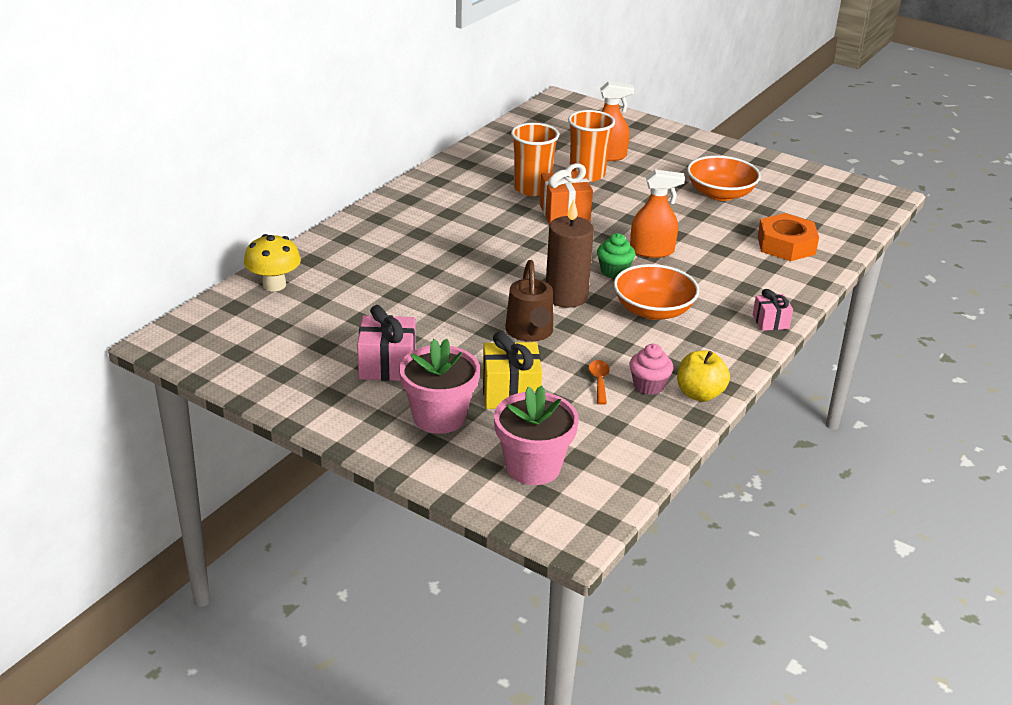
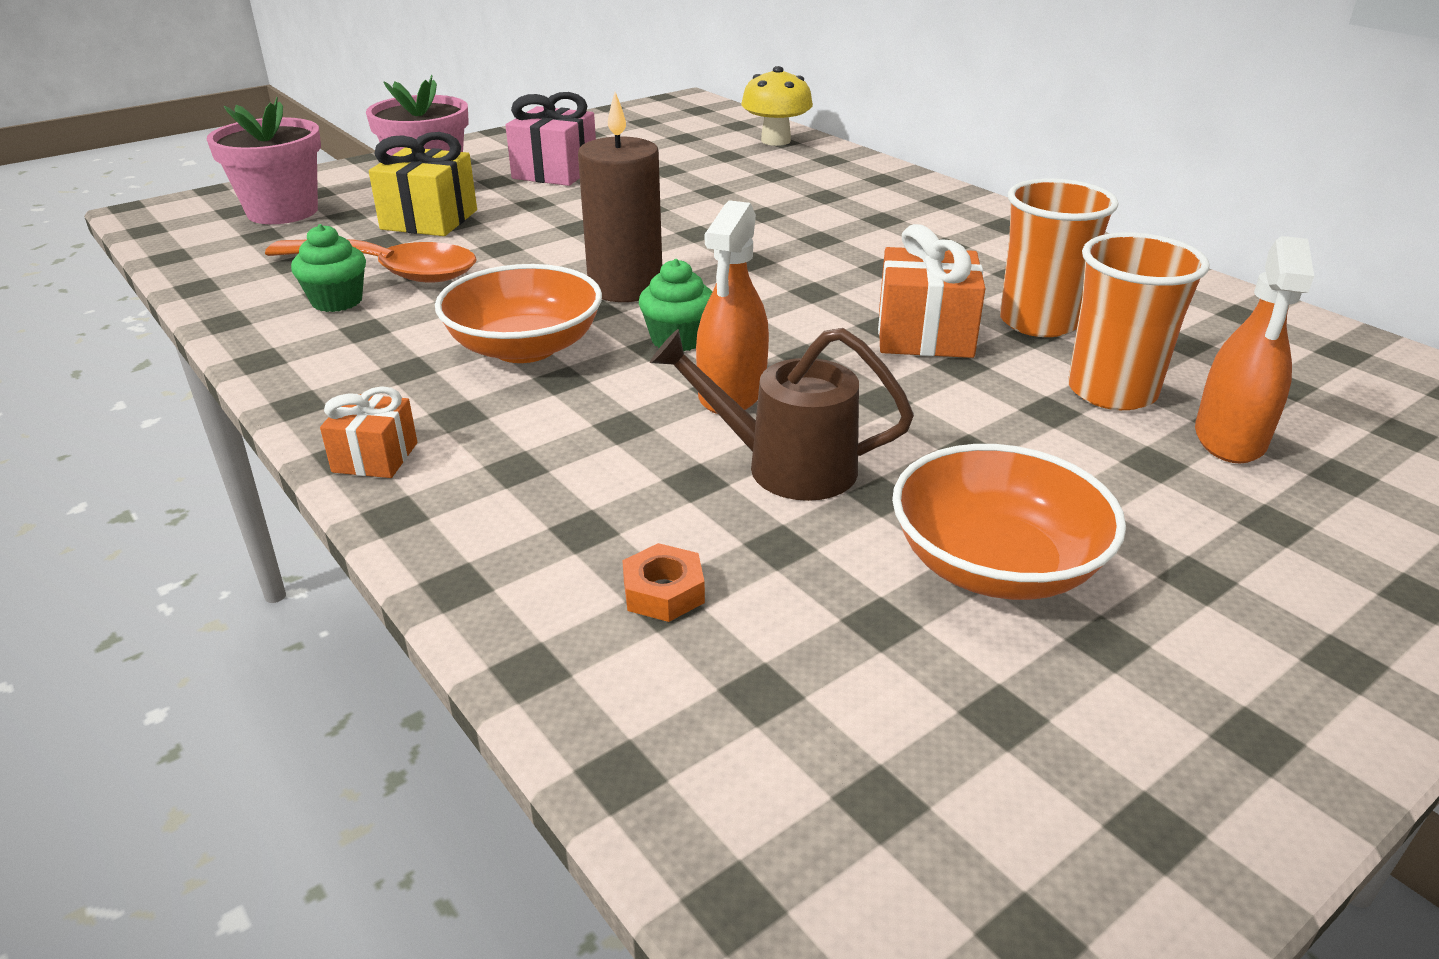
camera: 110 degrees right, 0 degrees up
brown watering can [505,260,553,342] -> brown watering can moved to [650,328,914,501]
orange spoon [589,360,610,405] -> orange spoon [265,239,477,282], size x2.25
pink cupcake [629,344,674,395] -> green cupcake [291,224,366,312]
yellow apple [677,351,730,402] -> none
pink gift [753,289,793,331] -> orange gift [320,386,417,478]
orange nut [757,213,819,261] -> orange nut [622,543,705,622], size x0.49

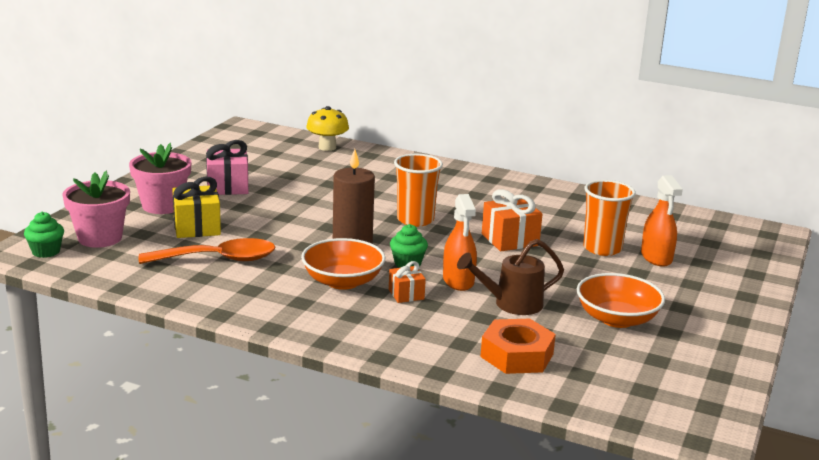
camera: 30 degrees left, 10 degrees down
green cupcake [291,224,366,312] -> green cupcake moved to [24,212,64,258]
orange gift [320,386,417,478] -> orange gift moved to [389,261,426,303]
orange nut [622,543,705,622] -> orange nut [480,319,556,374], size x2.06
orange cup [1000,178,1118,337] -> orange cup moved to [394,154,443,227]

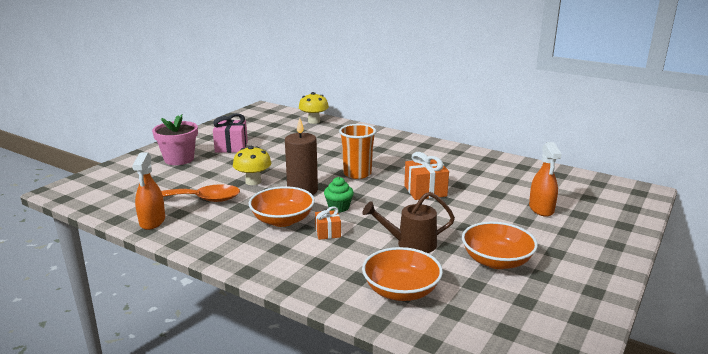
camera: 10 degrees right, 0 degrees up
green cupcake [24,212,64,258] -> none
pink flower pot [62,171,130,248] -> none
yellow gift [172,177,221,238] -> none
orange spray bottle [443,194,477,291] -> orange spray bottle moved to [132,153,165,230]
orange nut [480,319,556,374] -> orange bowl [362,247,443,301]
orange cup [583,180,636,256] -> none
none -> yellow mushroom [233,146,271,185]

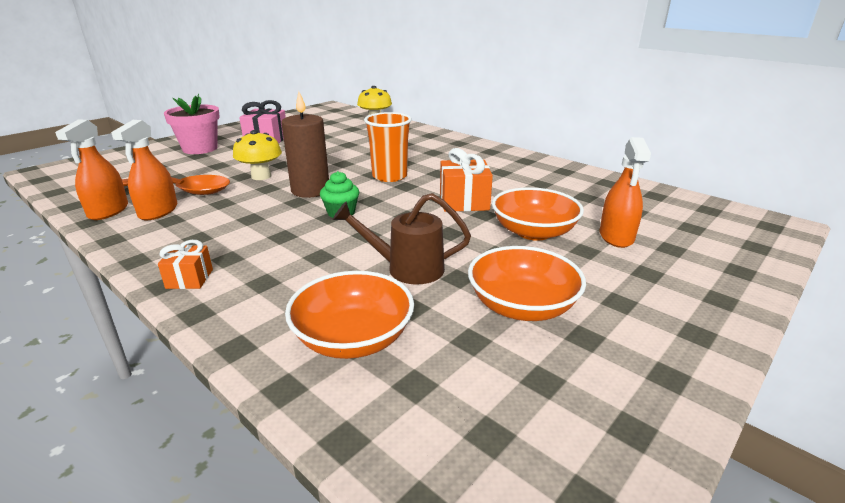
camera: 10 degrees right, 5 degrees up
orange bowl [249,186,315,227] -> orange bowl moved to [492,187,584,241]
orange gift [315,207,341,240] -> orange gift moved to [158,240,213,289]
none -> orange spray bottle [111,120,177,220]

